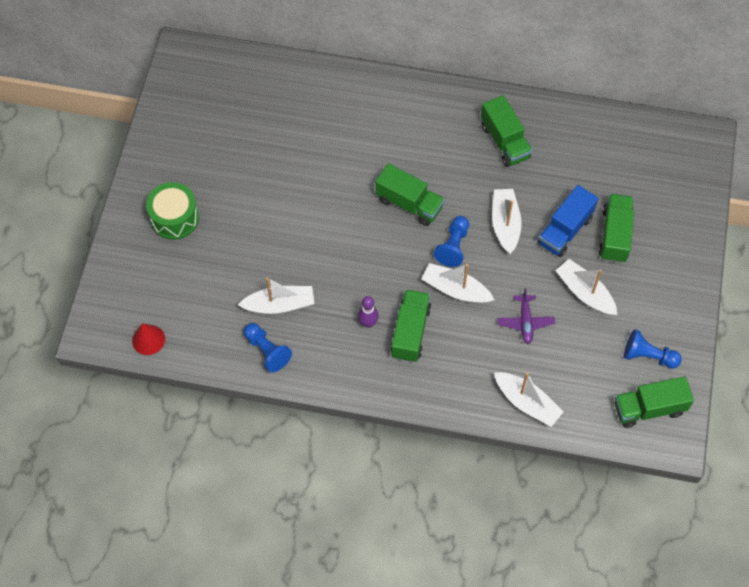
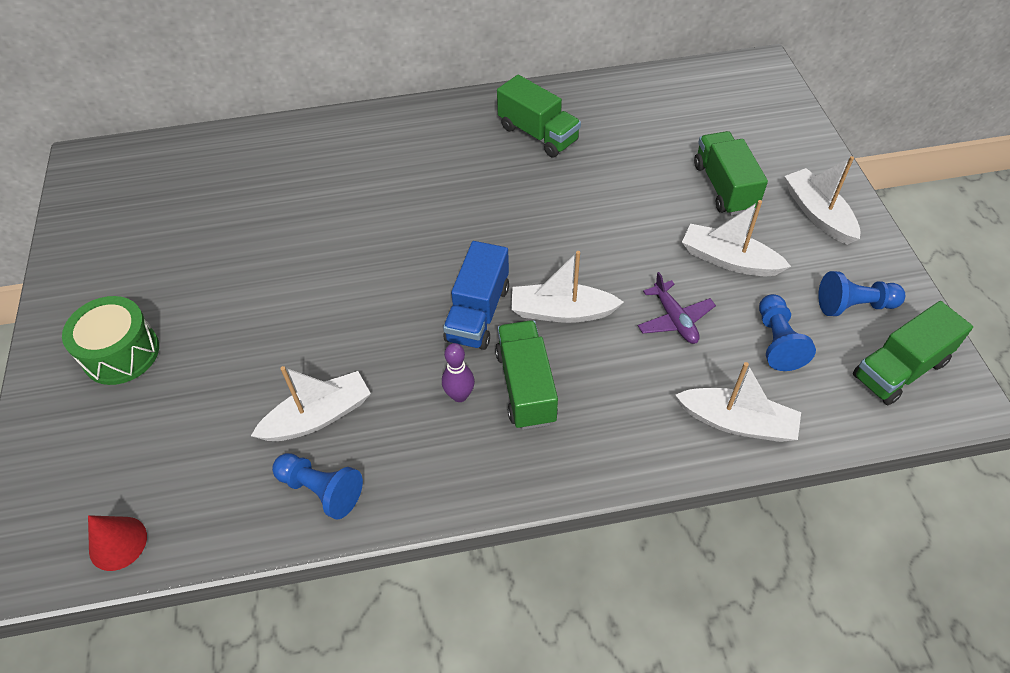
camera: 20 degrees left, 10 degrees down
green truck [375,163,445,226] -> none
blue pawn [434,216,469,267] -> blue pawn moved to [759,294,816,371]
white boat [492,189,521,254] -> white boat moved to [785,156,860,245]
blue truck [537,185,598,257] -> blue truck moved to [443,241,509,350]

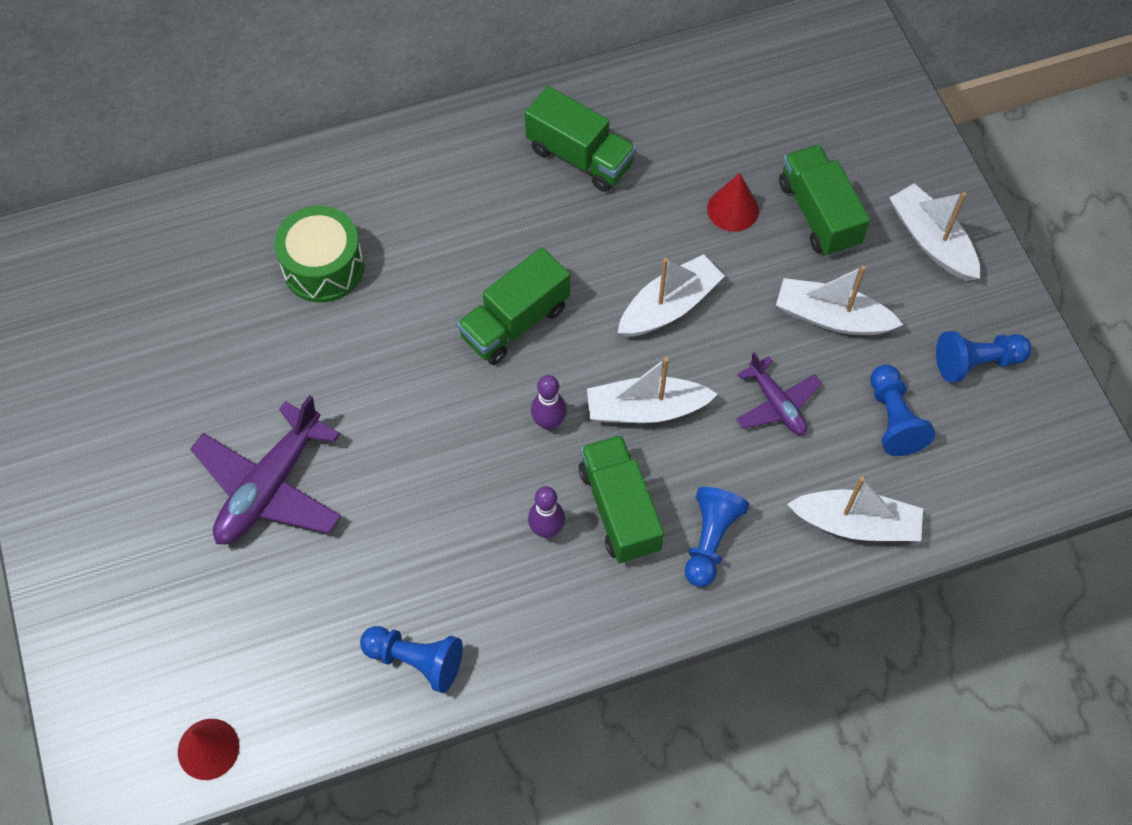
camera: 10 degrees left, 10 degrees up
green drum [62,296,159,385] -> green drum moved to [274,206,364,303]
white boat [251,366,371,441] -> white boat moved to [618,254,725,337]
blue truck [443,241,509,350] -> purple bowling pin [531,375,567,430]
green truck [852,301,973,405] -> green truck moved to [457,247,570,365]
none -> purple plane [190,395,341,544]
none -> blue pawn [685,487,750,587]
none -> red cone [707,173,759,232]

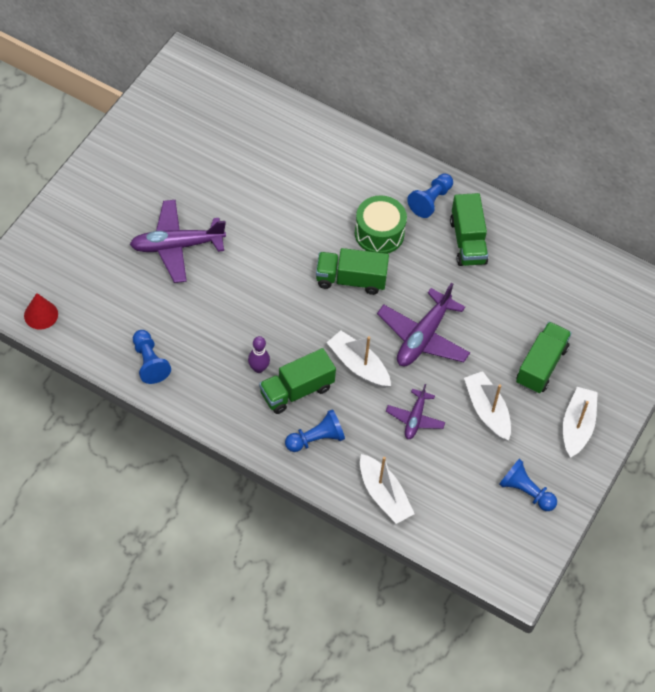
camera: 45 degrees right, 5 degrees down
green drum [274,206,364,303] -> green drum moved to [355,195,407,254]
purple bowling pin [531,375,567,430] -> none
green truck [579,435,664,563] -> green truck turned 150 degrees counterclockwise [259,348,336,414]
white boat [618,254,725,337] -> purple plane [377,283,470,366]
red cone [707,173,759,232] -> none
blue pawn [870,364,935,456] -> blue pawn moved to [407,174,453,218]

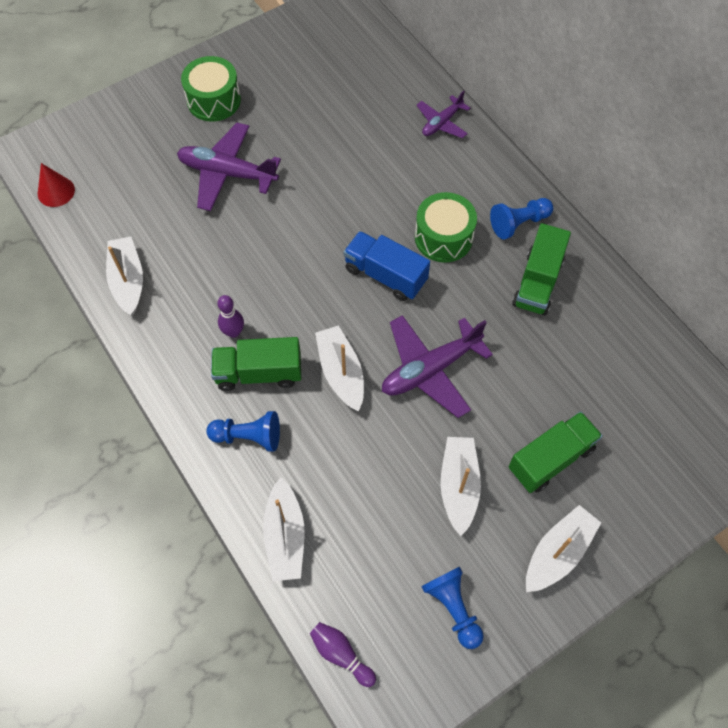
camera: 30 degrees right, 5 degrees up
blue pawn [133,330,171,384] -> white boat [106,236,143,315]
green truck [316,248,389,295] -> blue truck [344,231,430,301]
purple plane [386,384,445,439] -> purple plane moved to [416,91,470,138]
none -> green drum [181,56,241,122]
none -> purple bowling pin [310,622,376,687]

